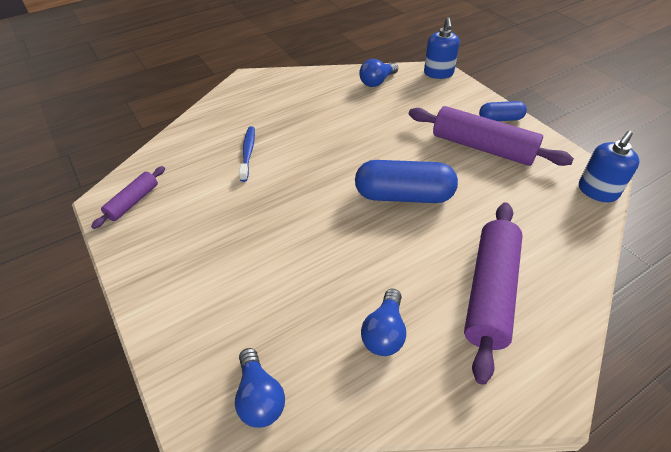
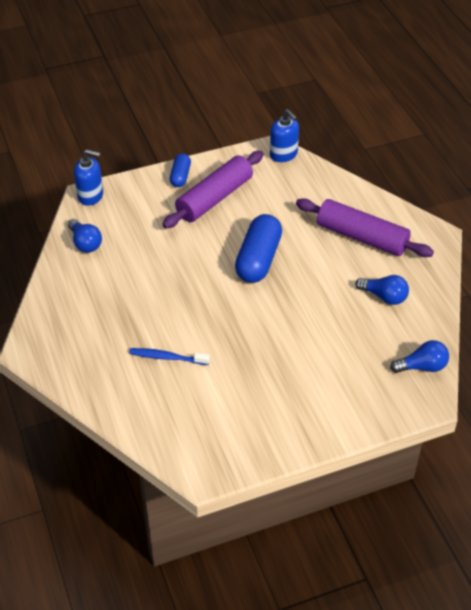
camera: 80 degrees left, 0 degrees up
purple rolling pin [91,166,165,229] -> none

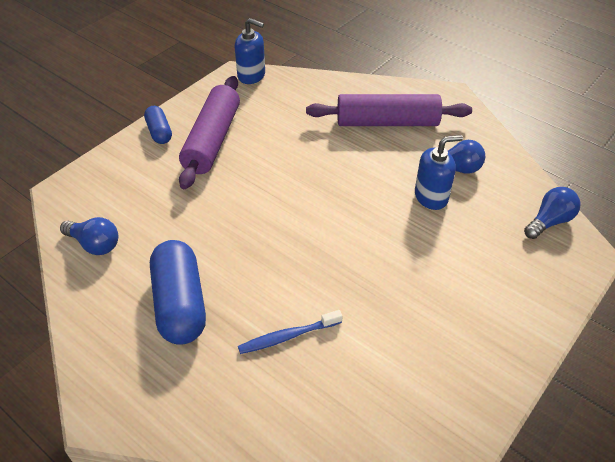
camera: 30 degrees left, 0 degrees up
blue soap dispenser [74,149,103,206] -> blue soap dispenser moved to [415,135,463,210]
blue capsule [235,214,282,283] -> blue capsule moved to [150,240,206,345]

